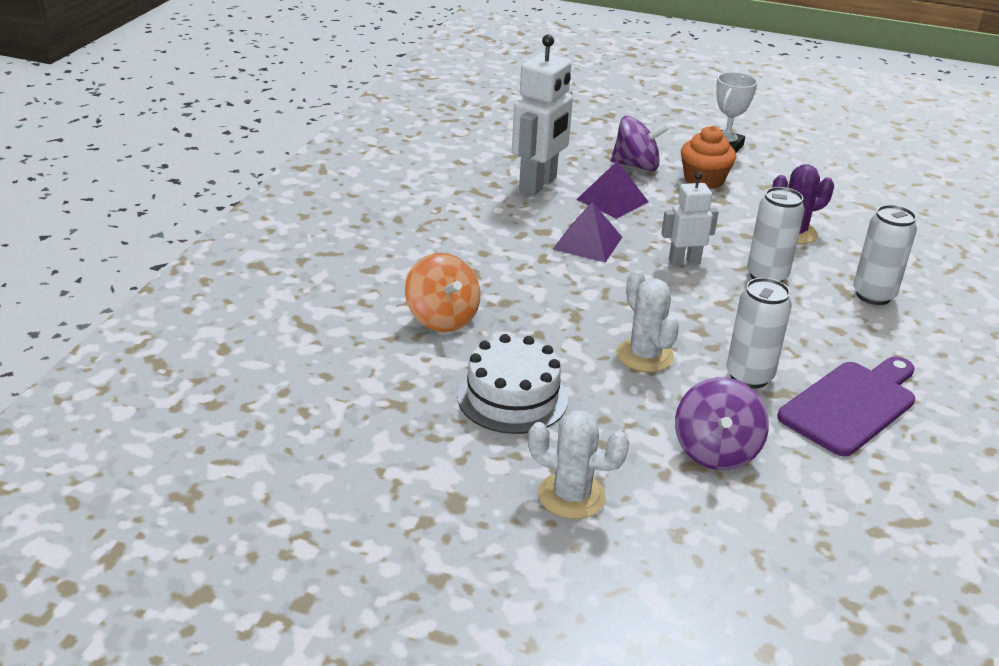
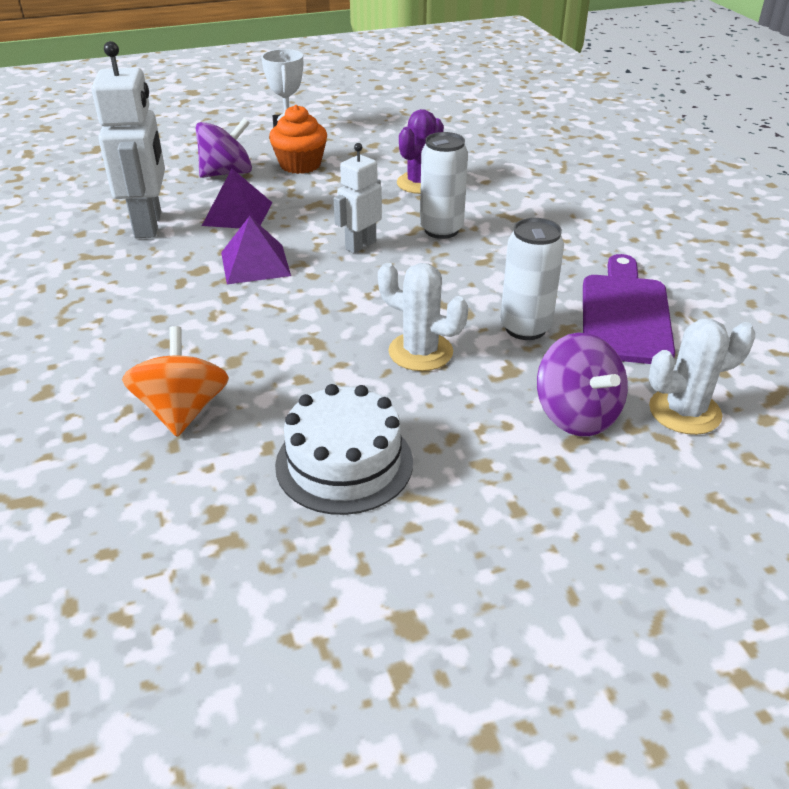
camera: 35 degrees left, 5 degrees up
orange spinning top [405,253,481,332] -> orange spinning top turned 120 degrees counterclockwise [122,326,229,437]
white cactus [528,411,629,519] -> white cactus moved to [649,319,755,435]
white can [853,205,917,305] -> none

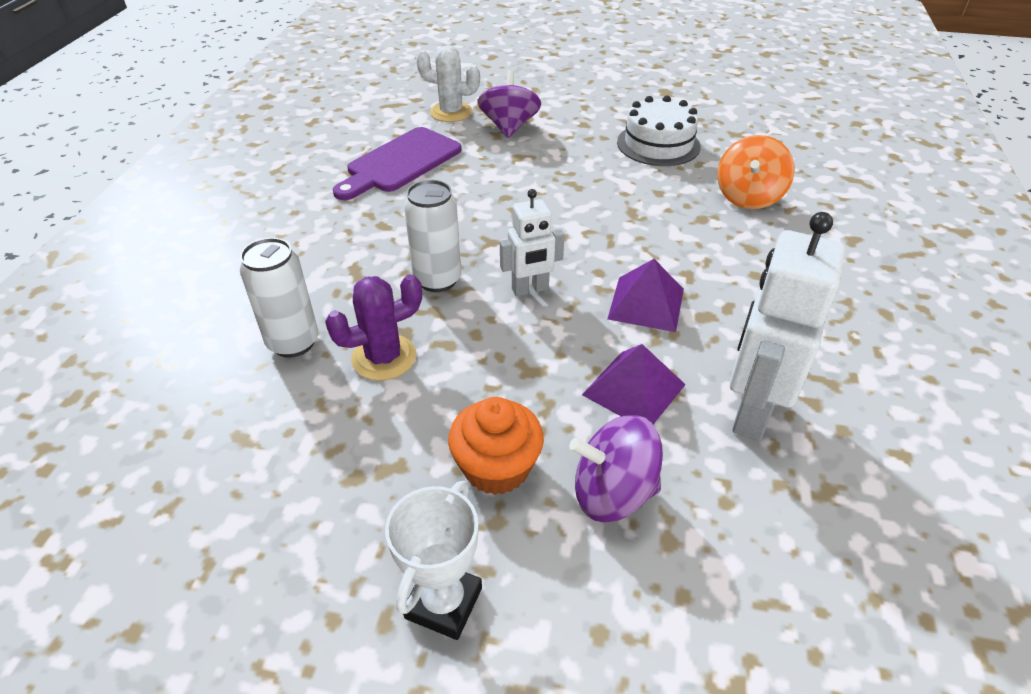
camera: 150 degrees left, 5 degrees up
white cactus [378,263,468,371] -> none
white can [500,218,564,340] -> white can moved to [240,238,318,358]

